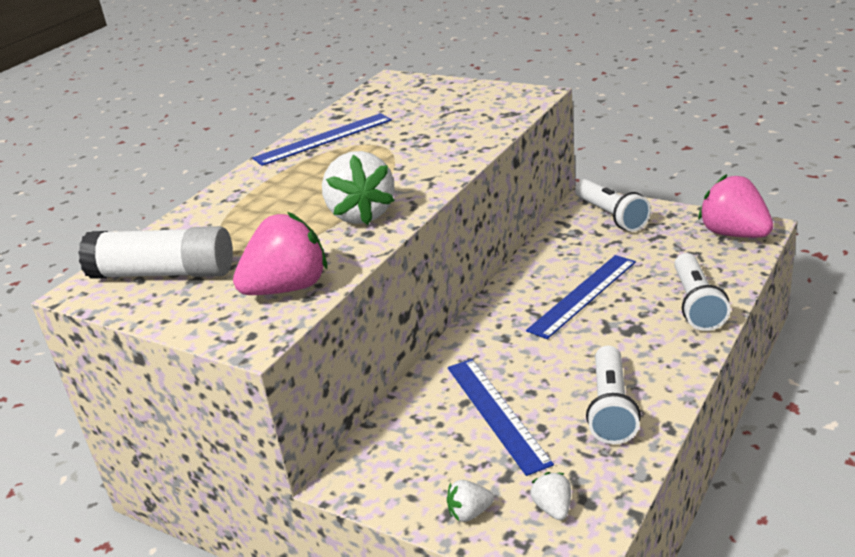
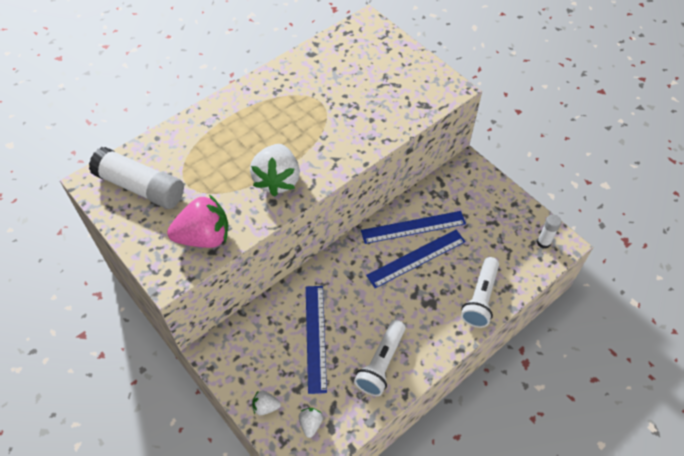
camera: 15 degrees right, 25 degrees up
blue ruler [252,113,392,166] -> blue ruler moved to [361,211,466,244]
white flashlight [575,179,651,232] -> none
pink strawberry [698,174,773,238] -> white glue stick [537,215,561,249]

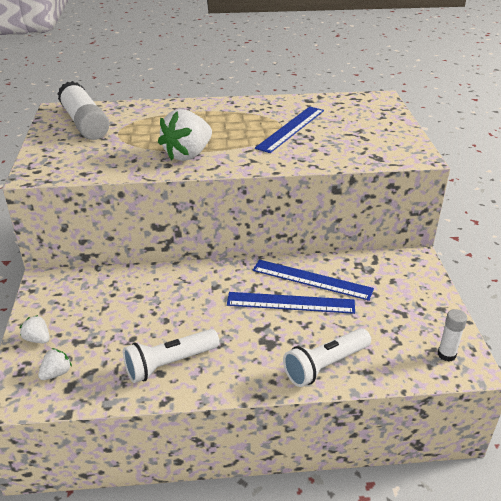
camera: 35 degrees right, 20 degrees down
pink strawberry [167,194,229,248] -> none
blue ruler [306,286,327,394] -> blue ruler moved to [255,106,324,153]

